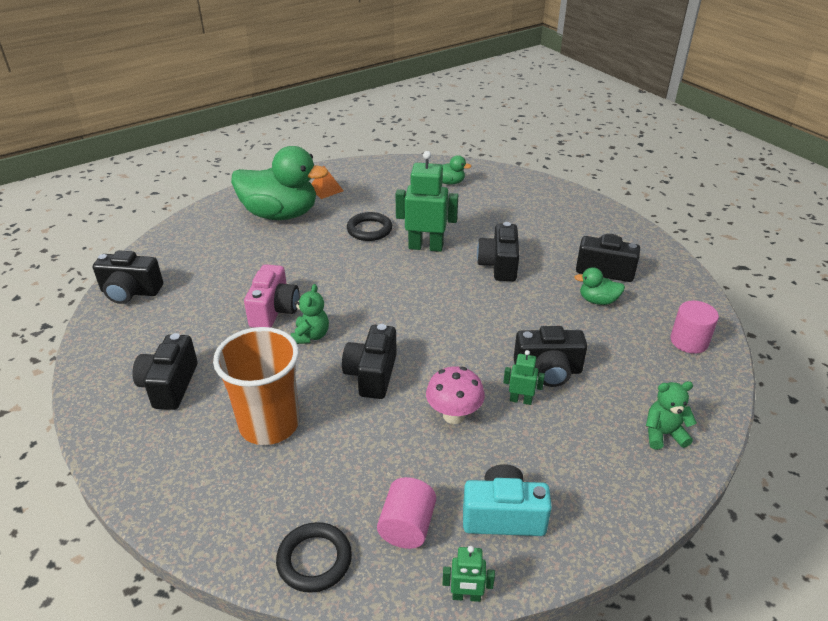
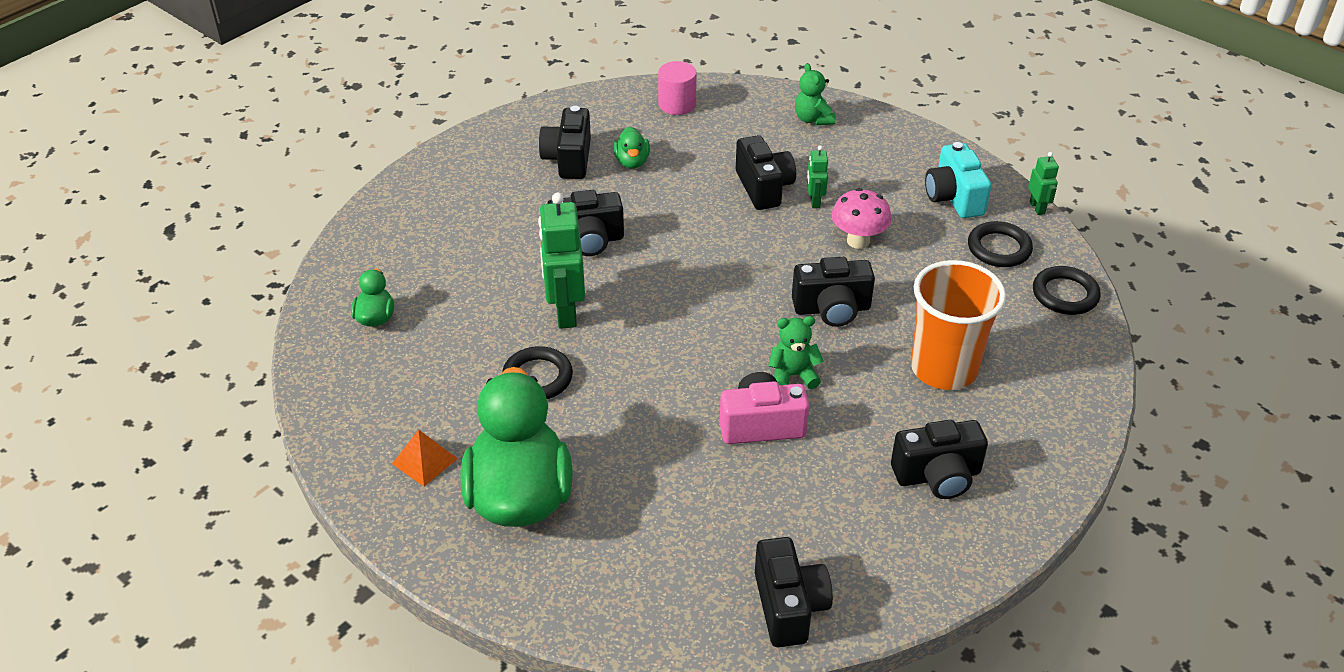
camera: 105 degrees left, 5 degrees up
pink cylinder [377,477,436,549] -> black ring [968,221,1033,267]

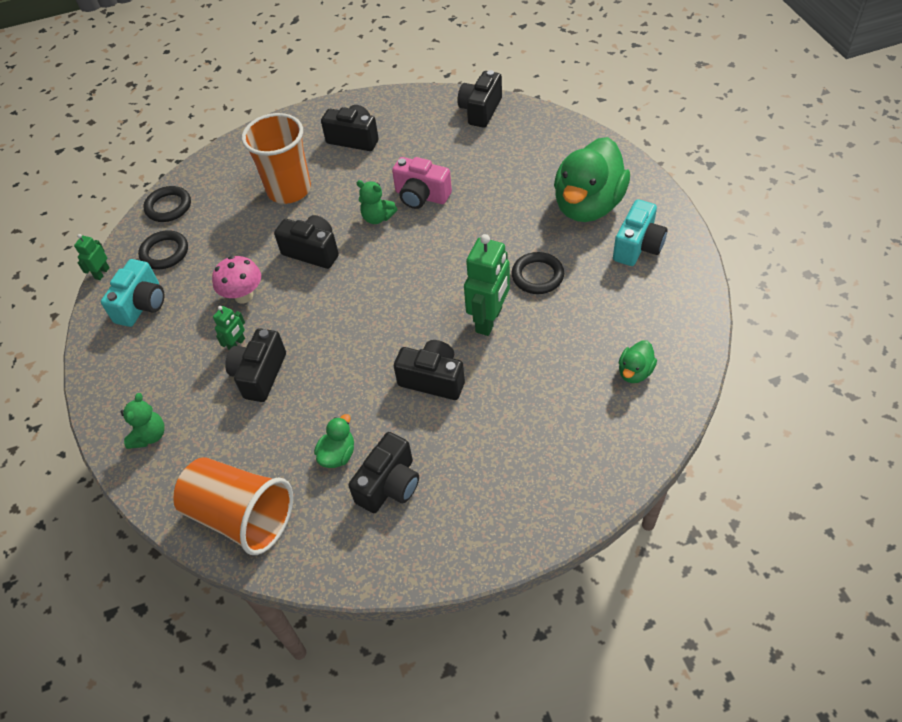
camera: 145 degrees left, 10 degrees up
orange pyramid [392,429,458,486] -> turquoise camera [613,199,667,266]
pink cylinder [658,61,697,115] -> orange cup [173,457,293,555]

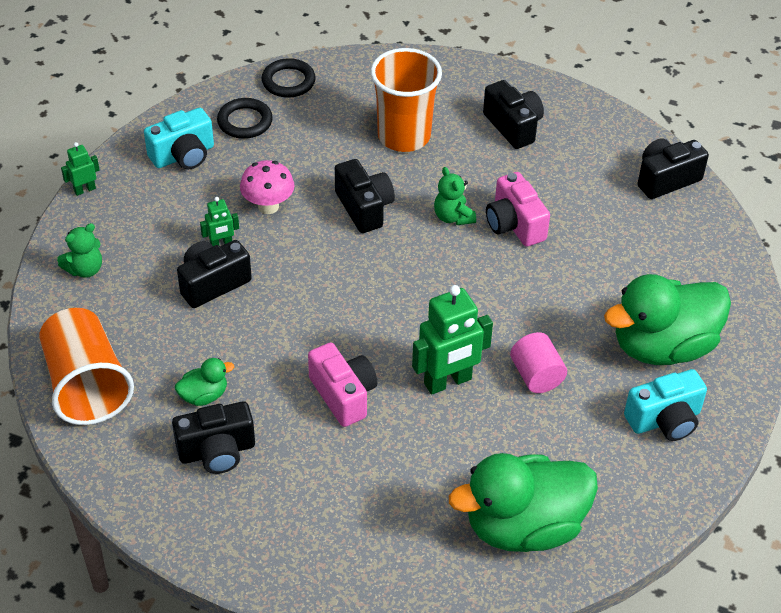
camera: 35 degrees right, 5 degrees down
green robot [74,234,110,280] -> green robot moved to [61,142,100,196]
black camera [394,340,465,400] -> pink camera [308,343,377,427]
black ring [511,252,564,294] -> pink cylinder [510,332,567,393]
green duck [619,340,657,383] -> green duck [449,453,598,552], size x2.31

